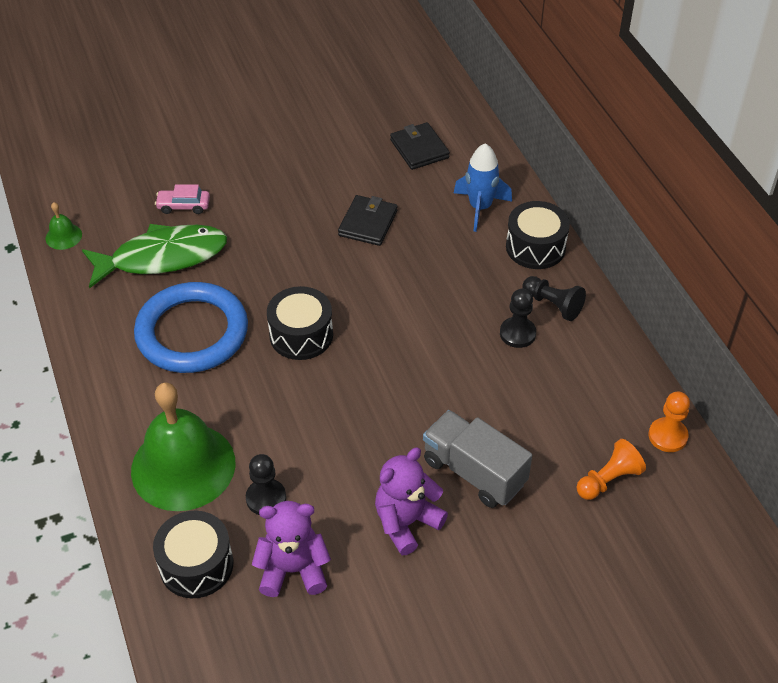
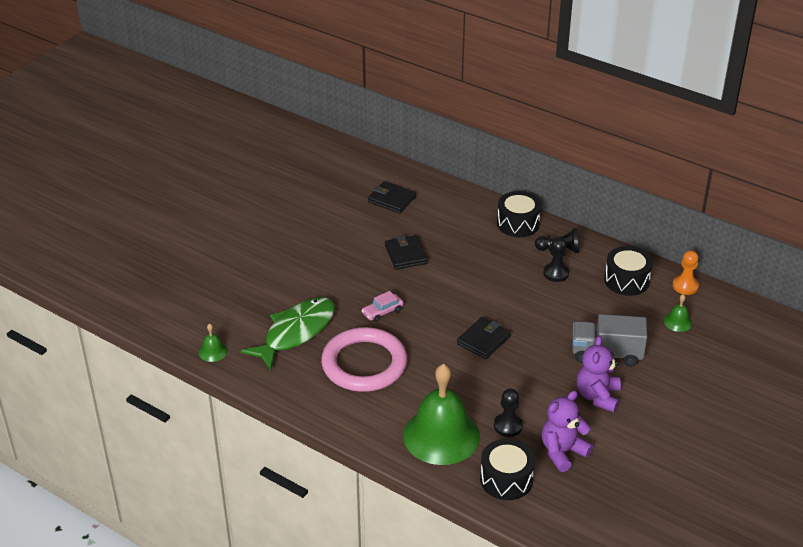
camera: 35 degrees left, 10 degrees down
blue ring [134,282,248,373] -> pink ring [321,327,407,392]
pink car [155,184,210,214] -> pink car moved to [361,291,404,322]
black drum [267,286,333,360] -> black drum moved to [604,246,653,296]
blue rocket [454,143,512,232] -> none
orange pawn [577,439,646,500] -> green bell [664,294,692,332]
none -> black wallet [457,317,511,359]

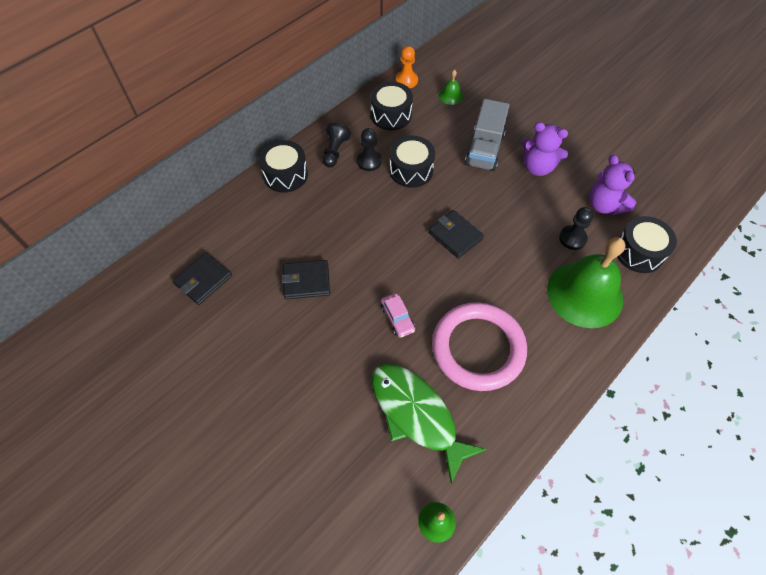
camera: 80 degrees left, 20 degrees up
none -> black drum [389,136,435,188]

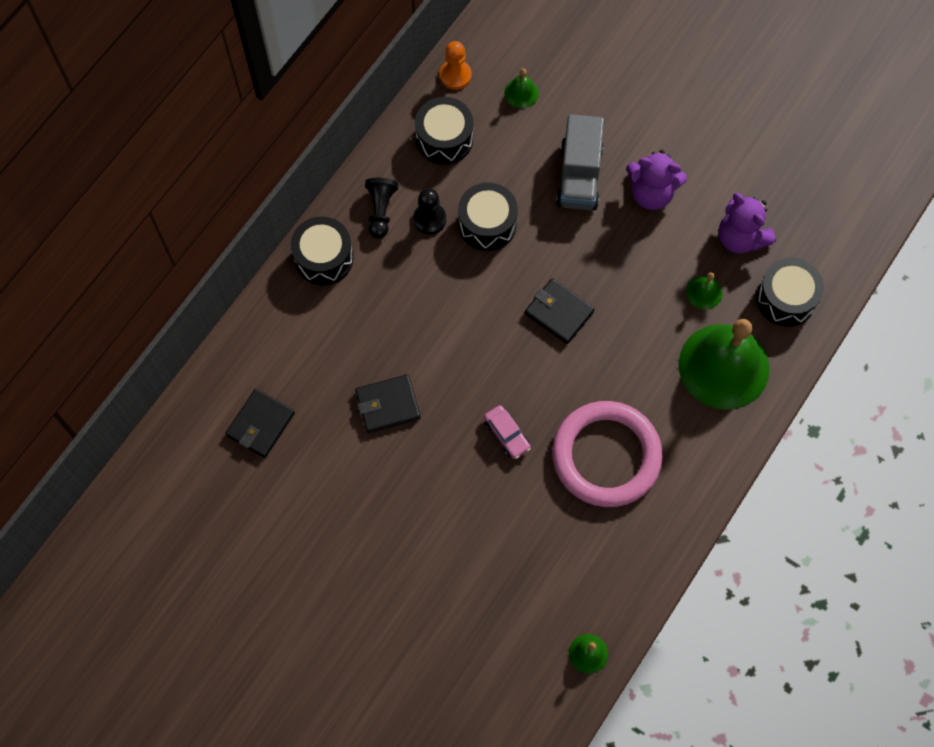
camera: 10 degrees left, 10 degrees up
green fish [372,364,487,484] -> none
black pawn [559,207,594,250] -> green bell [686,272,722,310]

